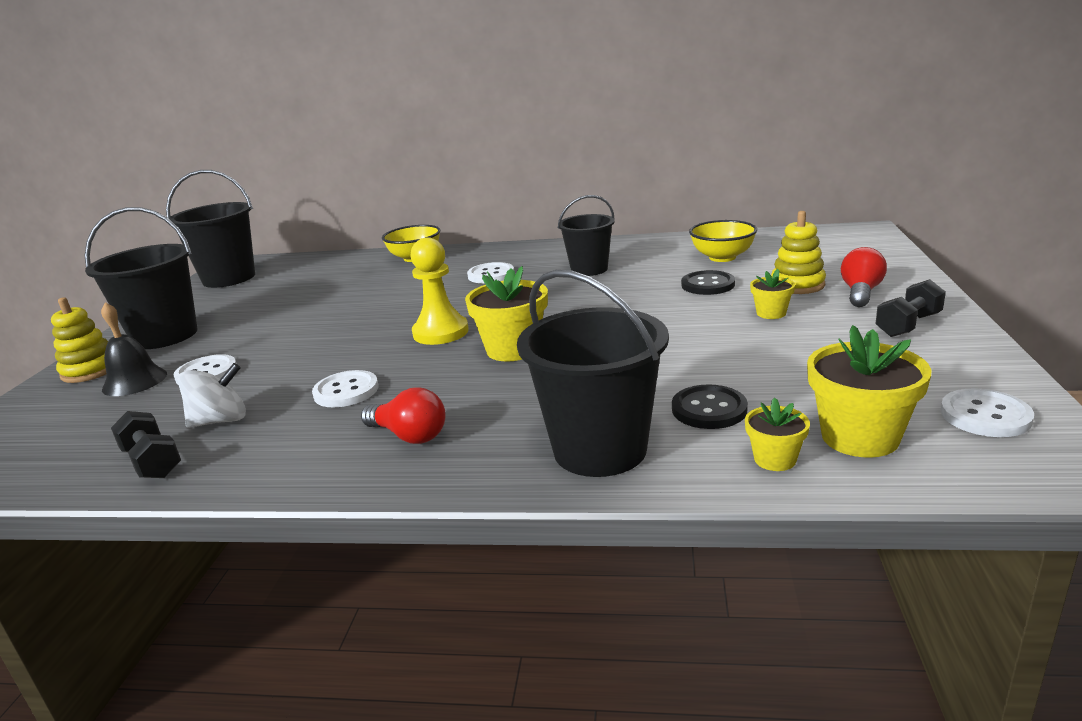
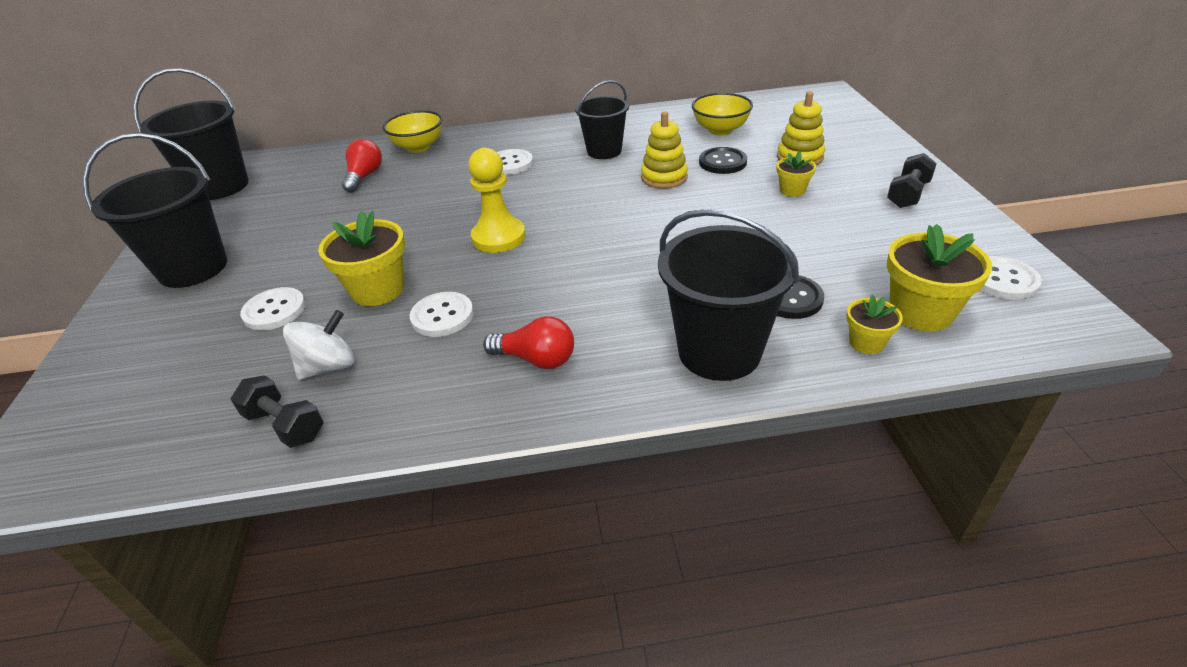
camera: 15 degrees left, 15 degrees up
yellow stacking toy [51,298,108,383] -> yellow stacking toy moved to [641,111,688,189]
black bell [101,302,167,396] -> none
yellow flower pot [465,266,548,361] -> yellow flower pot moved to [318,211,405,306]
red light bulb [841,247,887,307] -> red light bulb moved to [342,139,382,193]

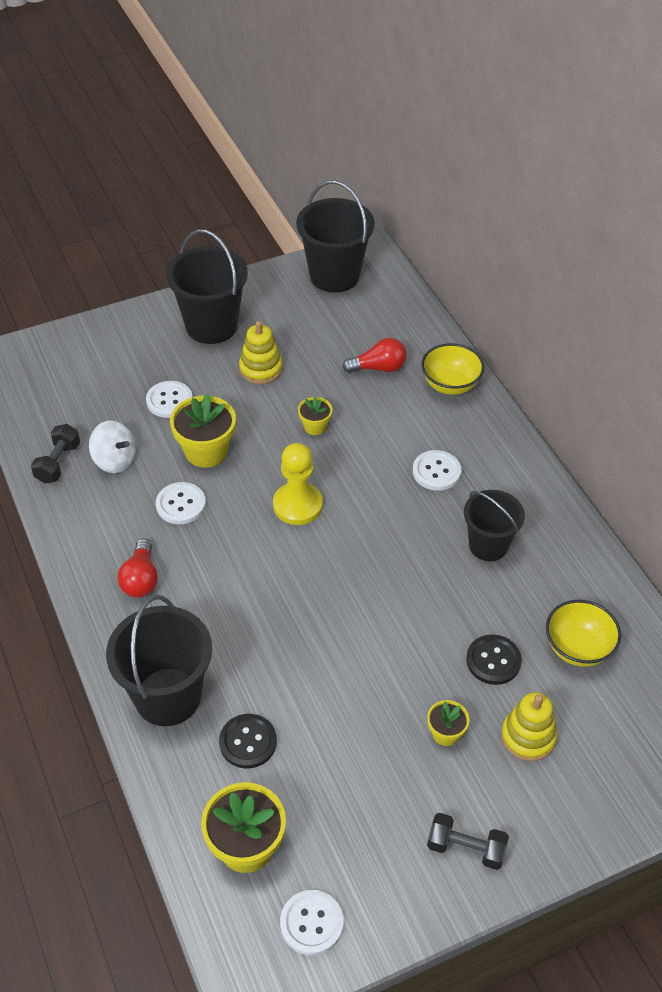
camera: 70 degrees right, 10 degrees up
yellow stacking toy [641,111,688,189] -> yellow stacking toy moved to [239,321,283,384]
yellow flower pot [846,295,903,354] -> yellow flower pot moved to [298,396,332,435]

